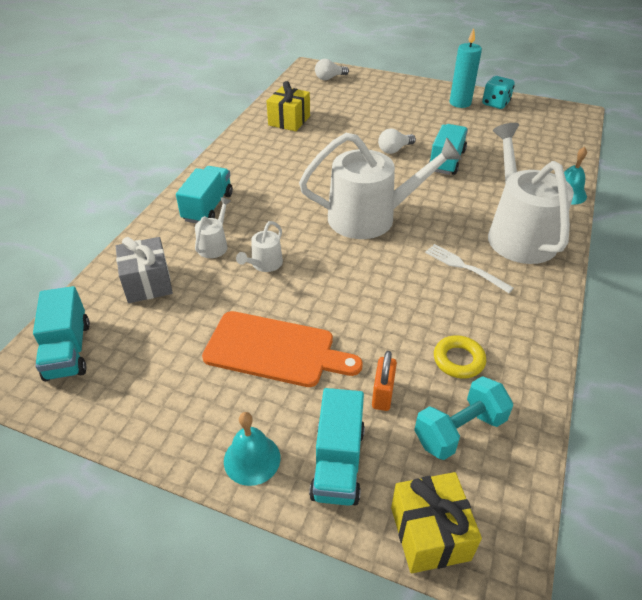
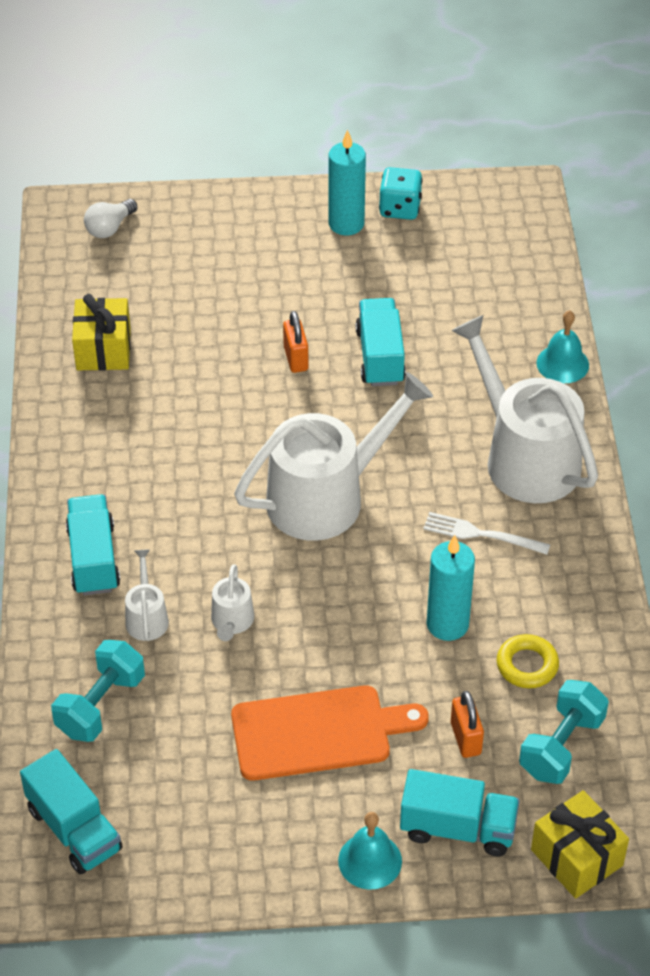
camera: 25 degrees left, 5 degrees up
grey gift [115,237,173,303] -> turquoise dumbbell [51,640,145,742]
turquoise truck [309,388,365,506] -> turquoise truck turned 60 degrees counterclockwise [400,769,520,857]
white light bulb [378,128,416,154] -> orange padlock [283,311,308,373]
none -> turquoise candle [427,535,475,641]

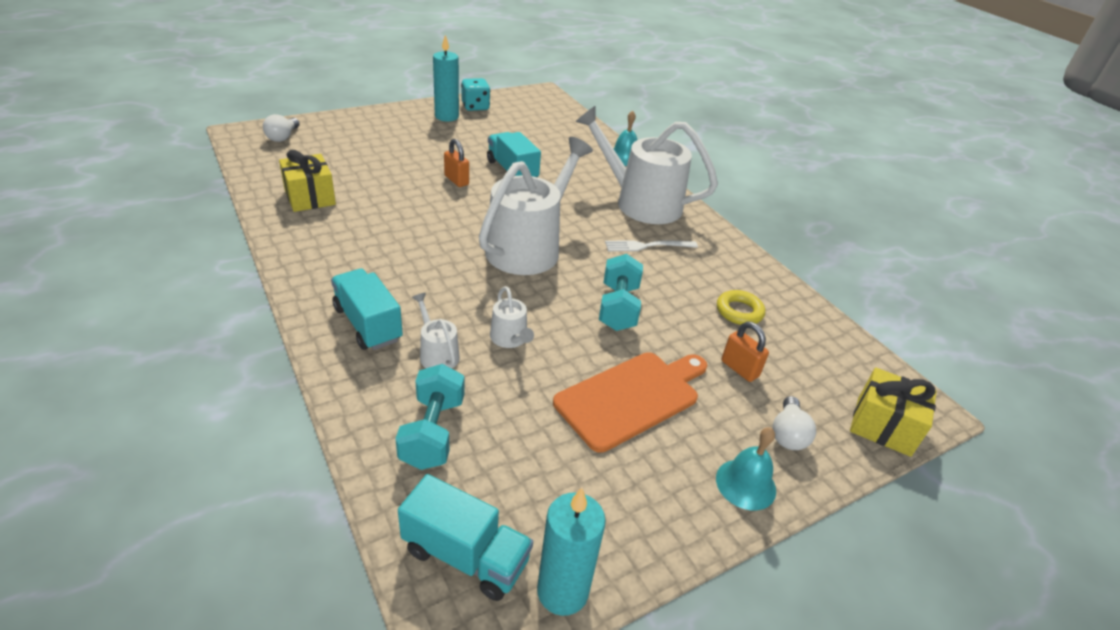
camera: 30 degrees left, 10 degrees down
turquoise truck [400,769,520,857] -> white light bulb [772,396,816,450]
turquoise candle [427,535,475,641] -> turquoise candle moved to [537,488,606,616]
turquoise dumbbell [519,680,609,784] -> turquoise dumbbell moved to [599,254,643,331]

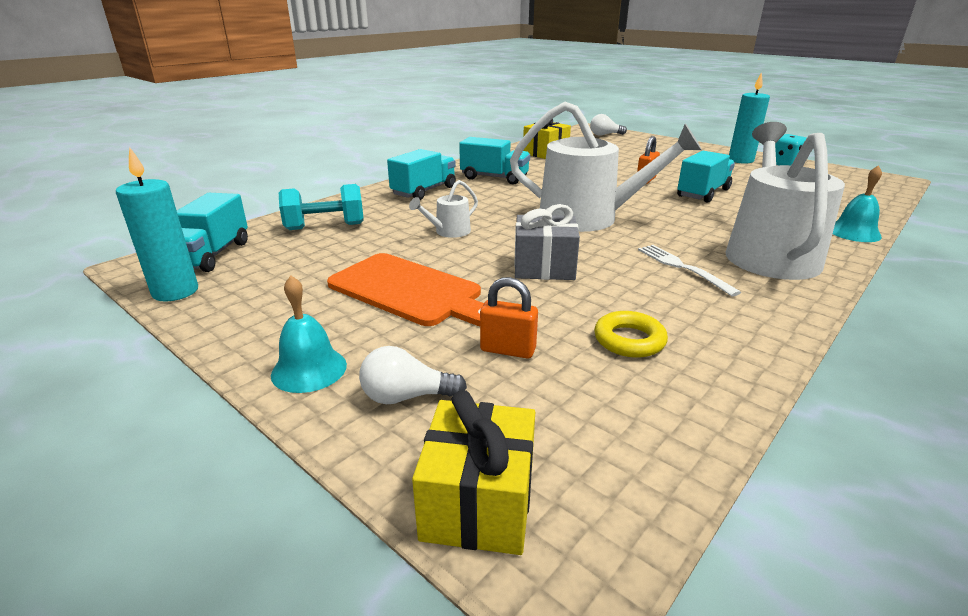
camera: 75 degrees right, 10 degrees down
white watering can [412,293,460,369] -> none
turquoise dumbbell [599,254,643,331] -> grey gift [514,204,580,280]
orange padlock [722,322,769,382] -> orange padlock turned 75 degrees clockwise [480,277,538,359]
none -> turquoise truck [459,137,530,185]

